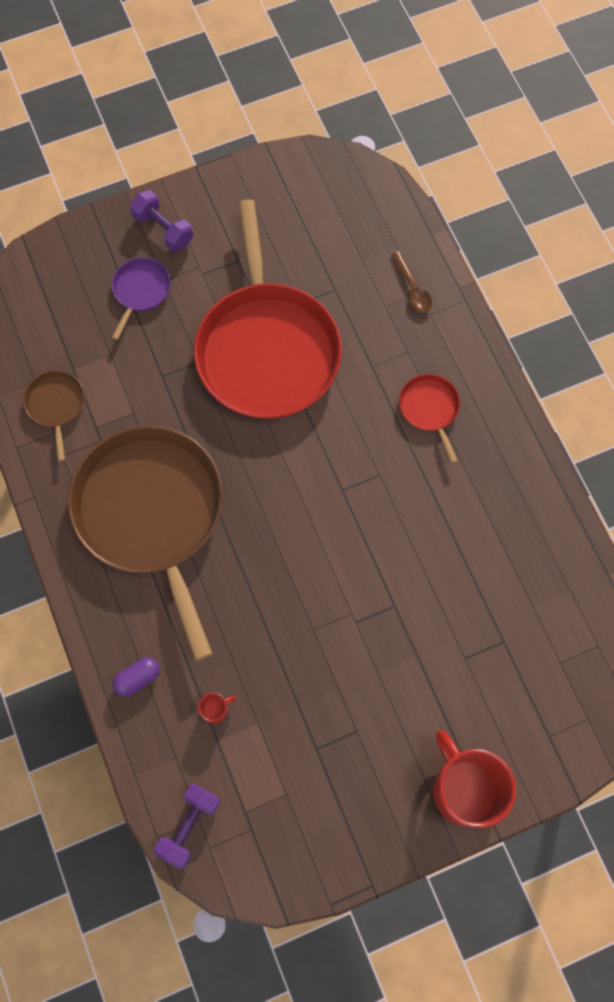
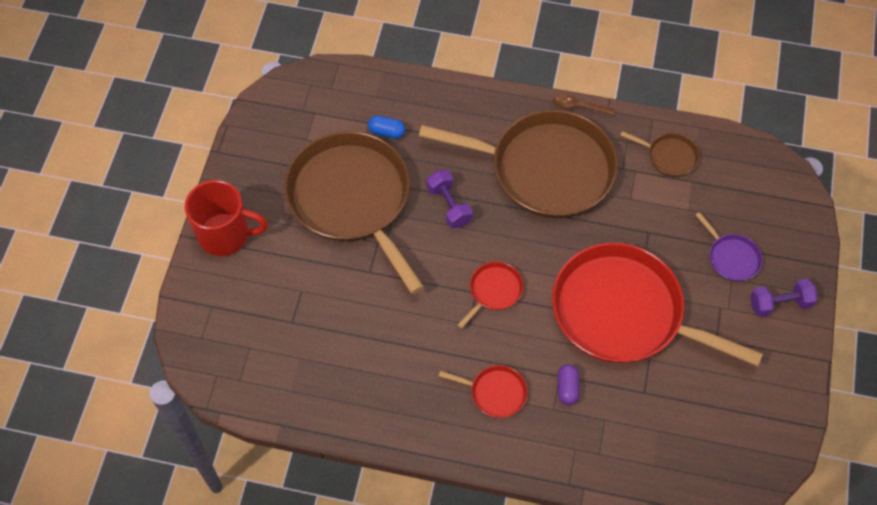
camera: 125 degrees right, 10 degrees down
purple capsule [113,657,160,697] -> purple capsule moved to [558,364,580,406]
purple dumbbell [154,784,220,869] -> purple dumbbell moved to [427,170,473,228]
red mug [198,692,237,724] -> blue capsule [368,116,405,139]
brown spoon [391,251,432,312] -> brown spoon moved to [553,94,615,115]
none -> brown pan [284,131,424,294]
none -> red pan [457,262,523,329]

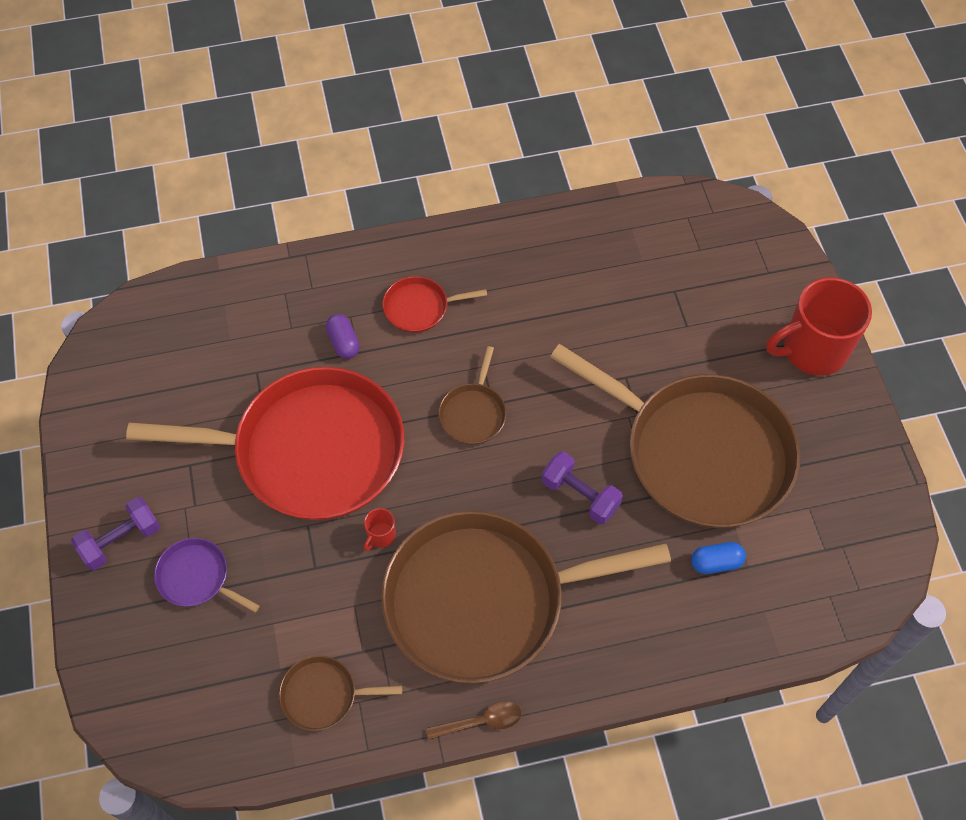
camera: 155 degrees right, 0 degrees up
red pan [457,262,523,329] -> brown pan [439,346,506,445]
none -> red mug [364,508,396,551]

